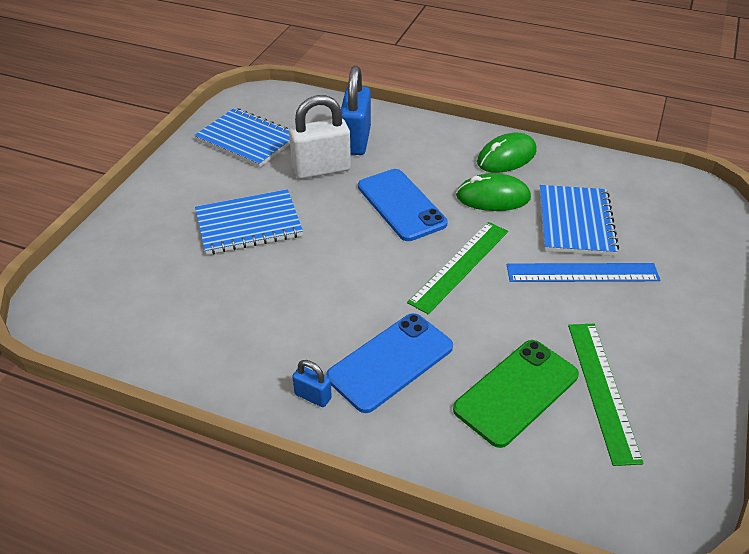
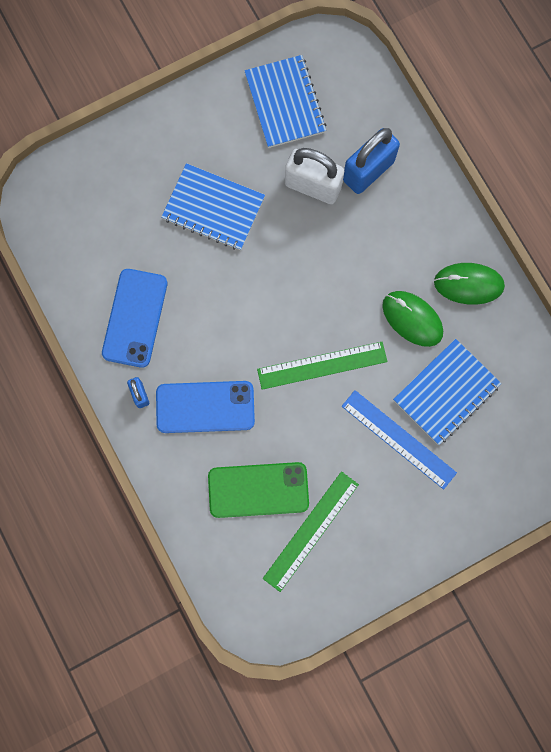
camera: 40 degrees right, 35 degrees up
blue phone [358,169,448,241] -> blue phone moved to [102,269,167,368]

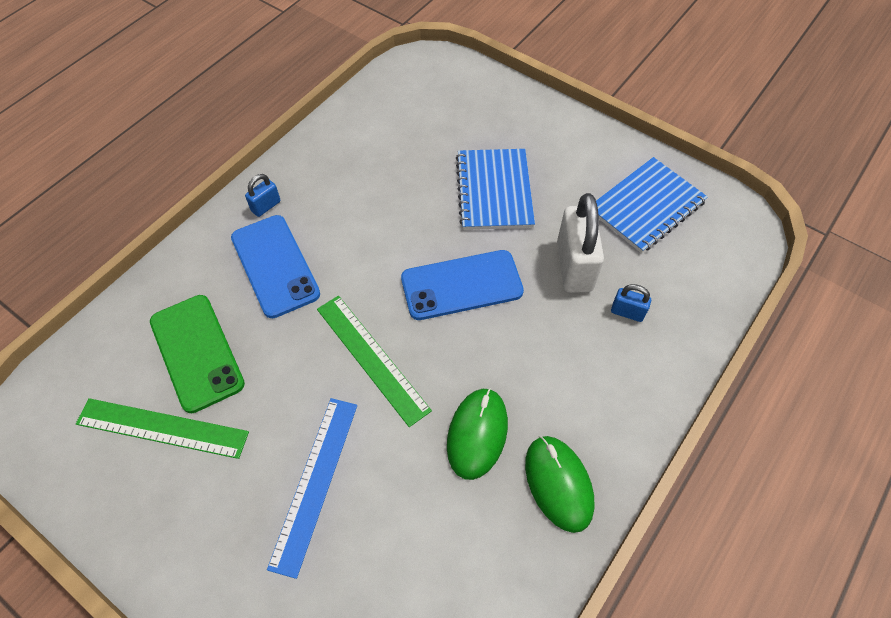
camera: 65 degrees right, 20 degrees down
blue phone [102,269,167,368] -> blue phone moved to [401,250,524,320]
blue padlock [343,128,400,194] -> blue padlock [611,284,651,322], size x0.48
blue notebook [393,339,501,445] -> none

